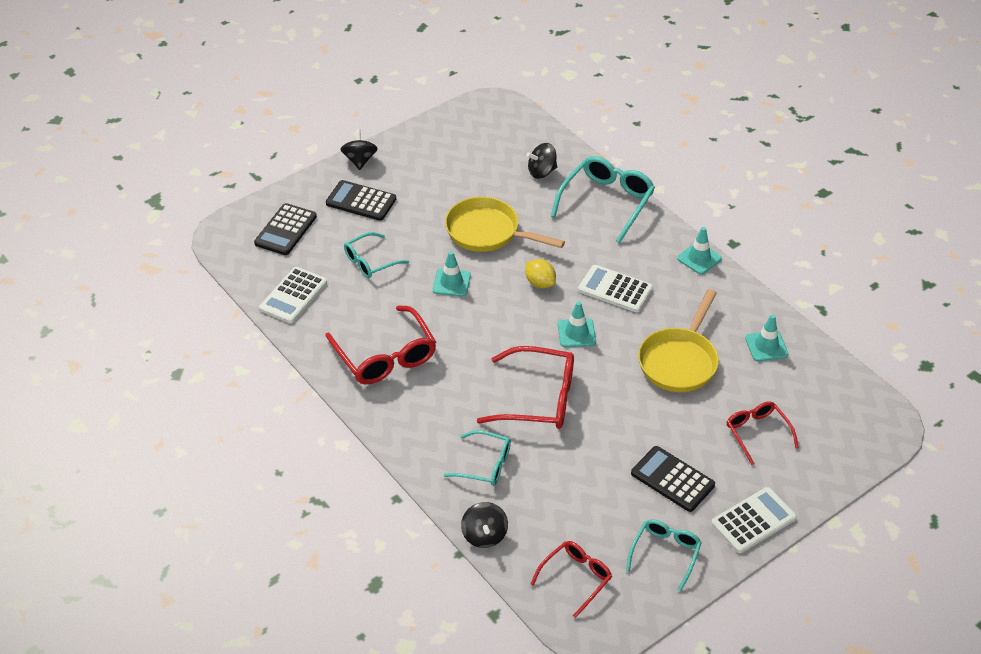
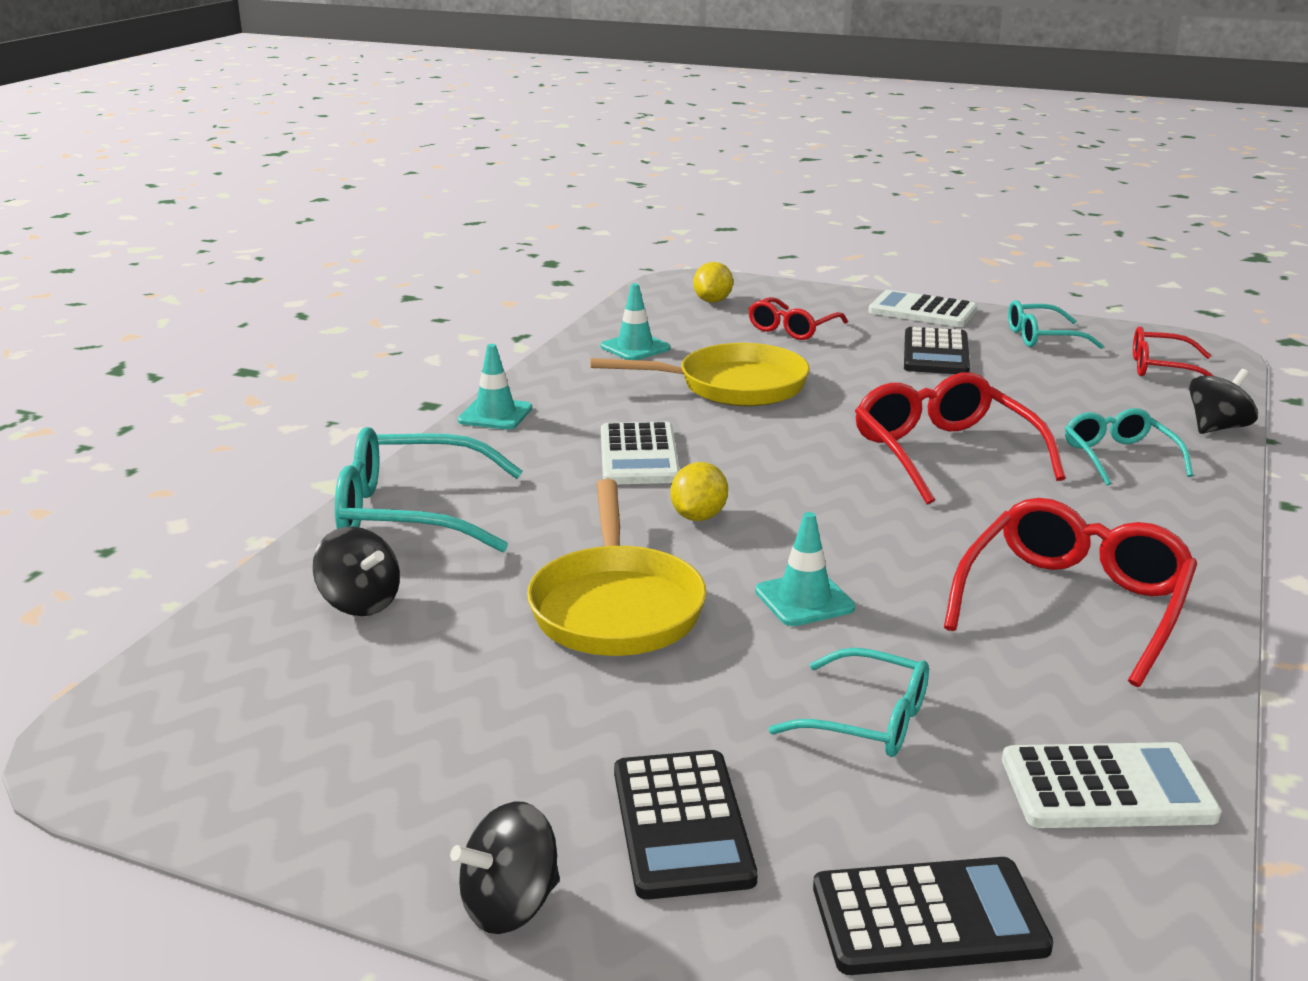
camera: 120 degrees left, 20 degrees down
turquoise traffic cone [558,302,596,347] -> none
none -> yellow lemon [693,262,733,303]

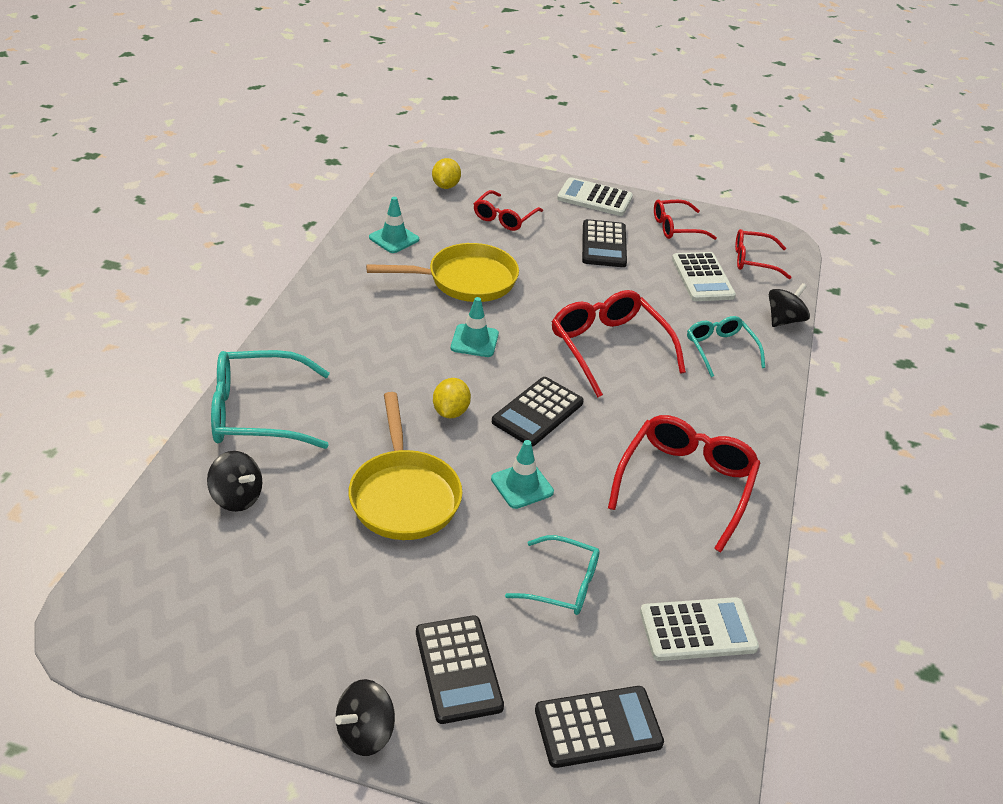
camera: 10 degrees left, 15 degrees up
turquoise traffic cone [458,344,532,430] -> turquoise traffic cone moved to [451,297,499,357]
white calculator [601,422,680,484] -> white calculator moved to [672,252,736,301]
turquoise glasses [1008,300,1104,349] -> red glasses [654,200,717,240]
none -> black calculator [492,377,584,446]

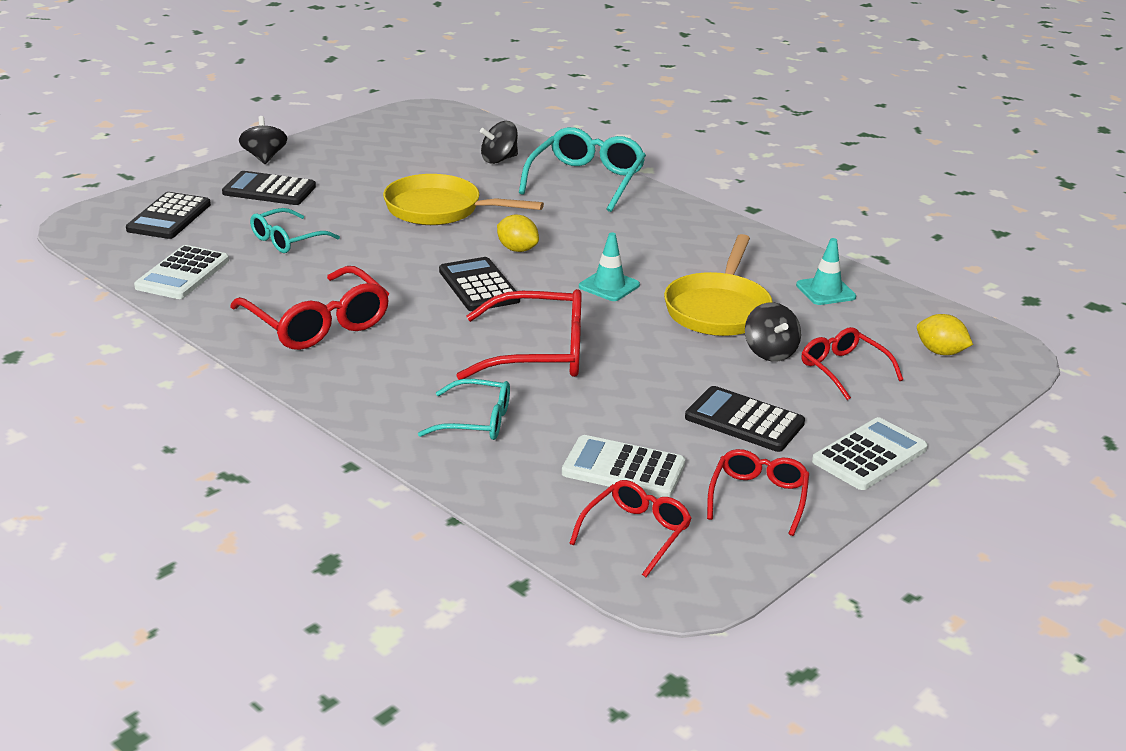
camera: 120 degrees right, 10 degrees down
turquoise traffic cone [491,440,554,509] -> none
black spinning top [769,283,810,327] -> black spinning top moved to [745,302,801,362]

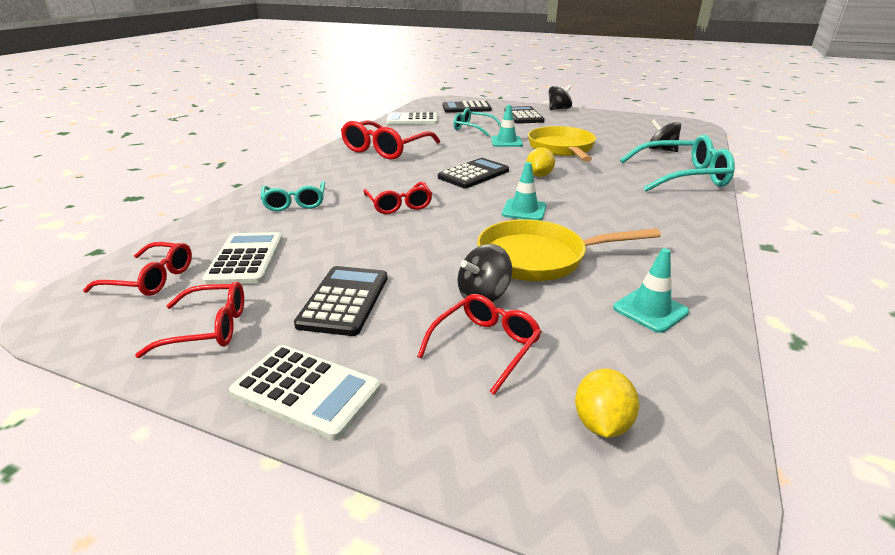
camera: 70 degrees right, 0 degrees up
red glasses [456,289,582,380] -> red glasses [364,182,432,214], size x0.61
none -> turquoise traffic cone [491,105,523,147]

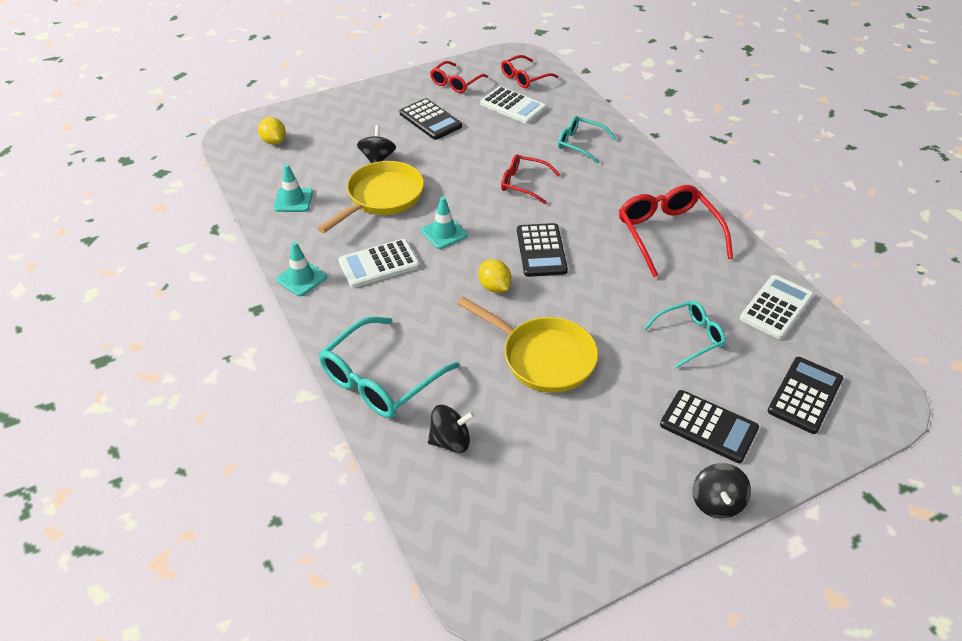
camera: 130 degrees right, 15 degrees up
white calculator [229,345,381,441] -> white calculator moved to [338,239,420,288]
red glasses [417,294,542,395] -> none
turquoise traffic cone [491,105,523,147] -> turquoise traffic cone moved to [276,242,327,296]

